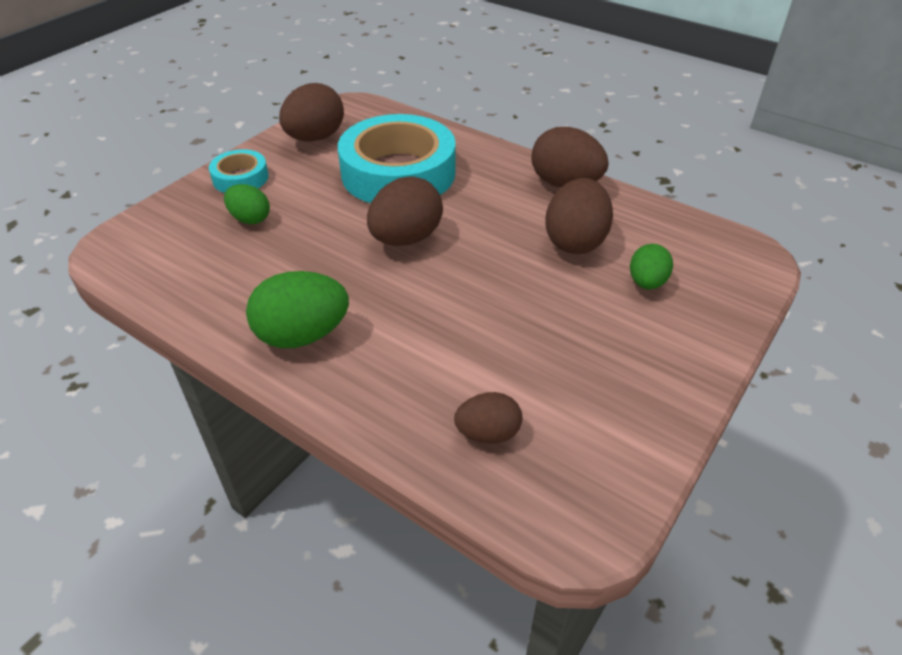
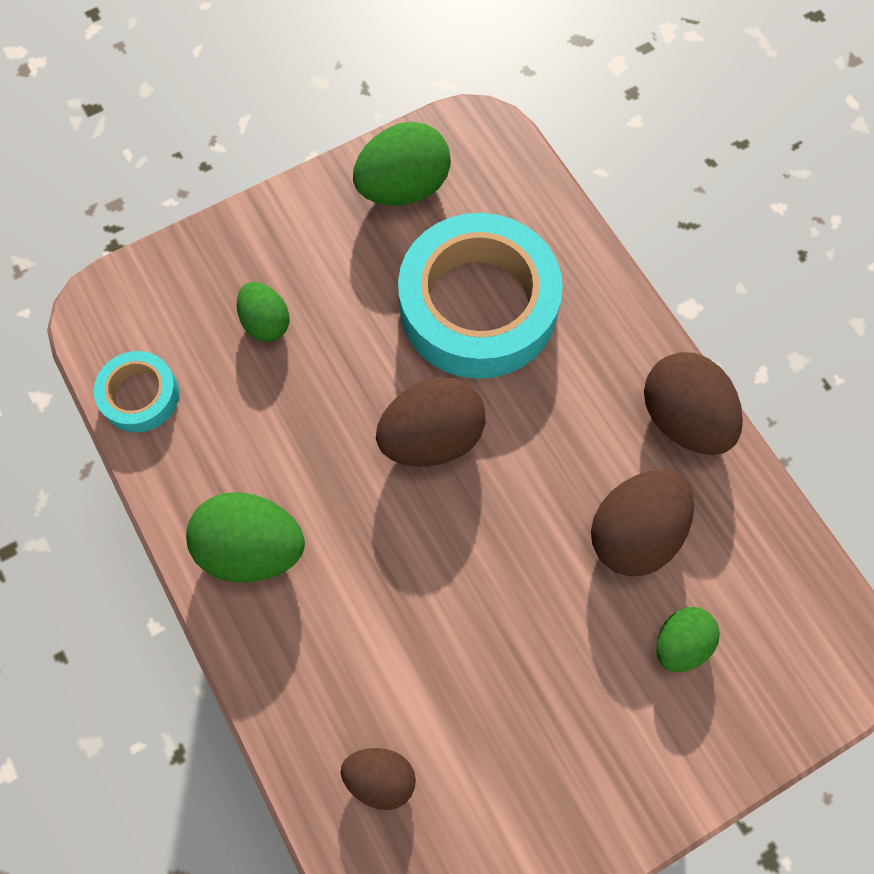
camera: 25 degrees right, 25 degrees up
turquoise tape [209,149,269,193] -> turquoise tape moved to [94,351,179,432]
brown egg [279,83,344,142] -> green egg [353,122,451,206]

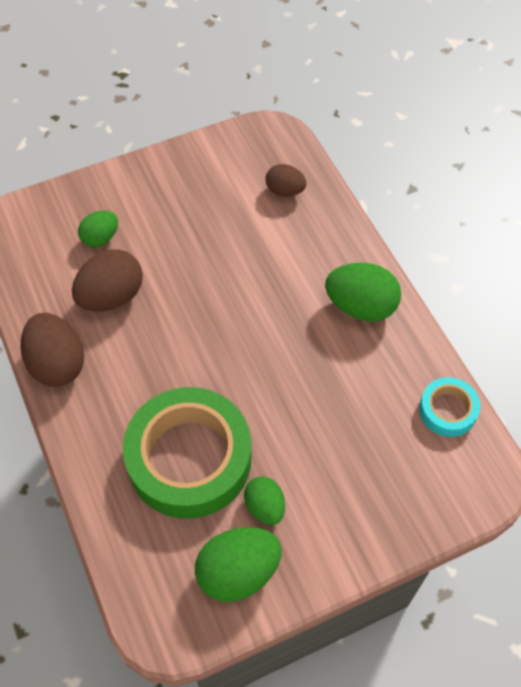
camera: 175 degrees left, 10 degrees down
green egg [237,282,290,342] -> green egg moved to [244,476,285,525]
brown egg [376,377,485,467] -> none
turquoise tape [398,213,563,379] -> green tape [123,387,251,519]

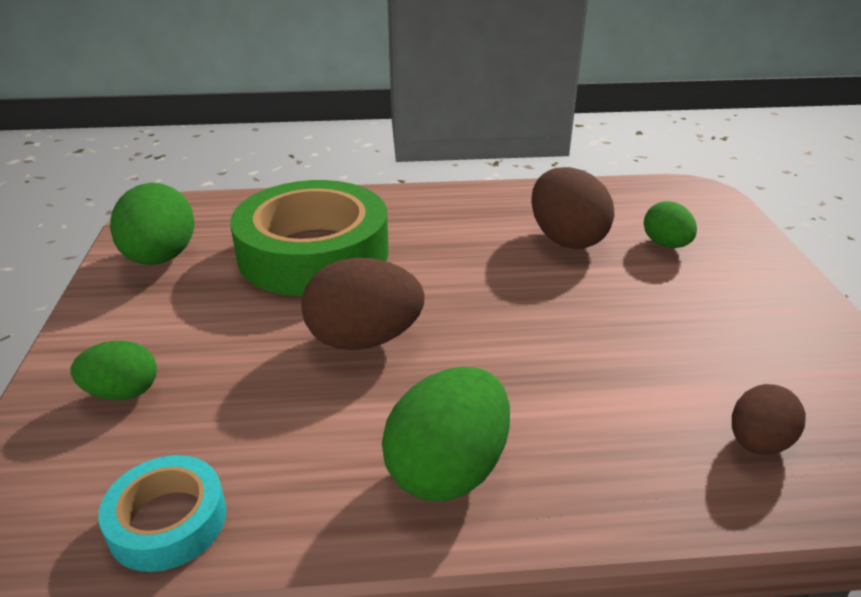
camera: 110 degrees right, 25 degrees down
brown egg [20,313,84,387] -> brown egg moved to [301,258,425,350]
green egg [244,476,285,525] -> green egg moved to [70,341,157,400]

